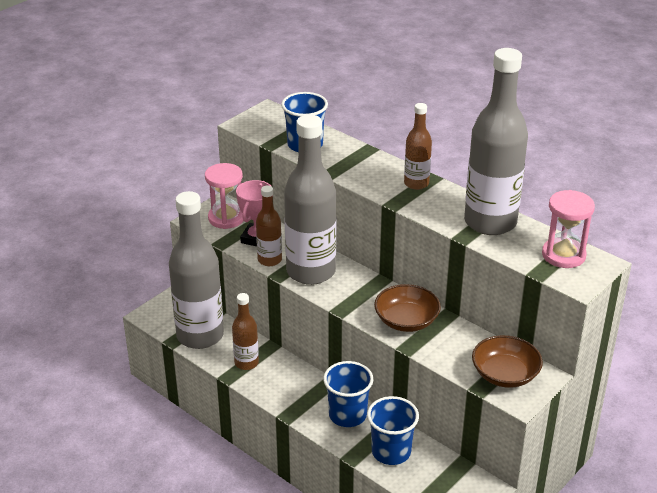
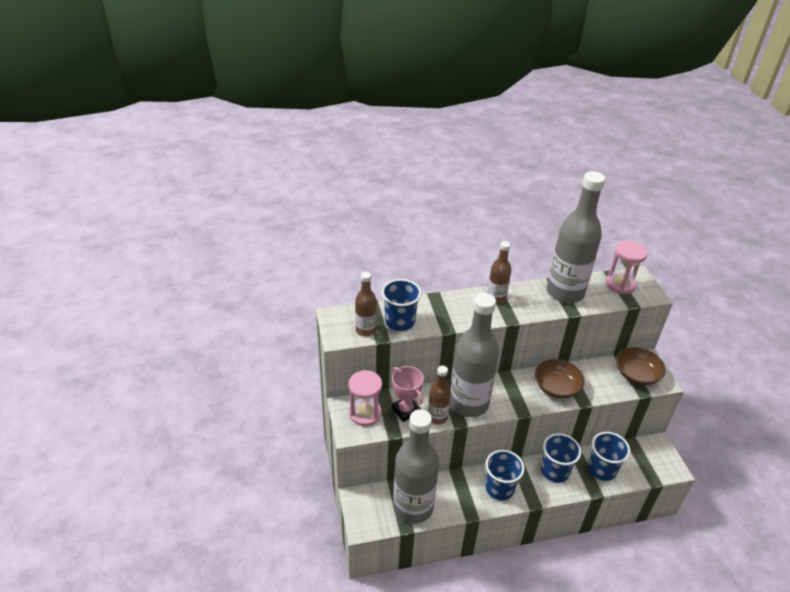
camera: 55 degrees left, 5 degrees up
brown bottle [232,293,259,370] -> brown bottle moved to [355,272,377,336]
none -> blue cup [485,450,525,500]

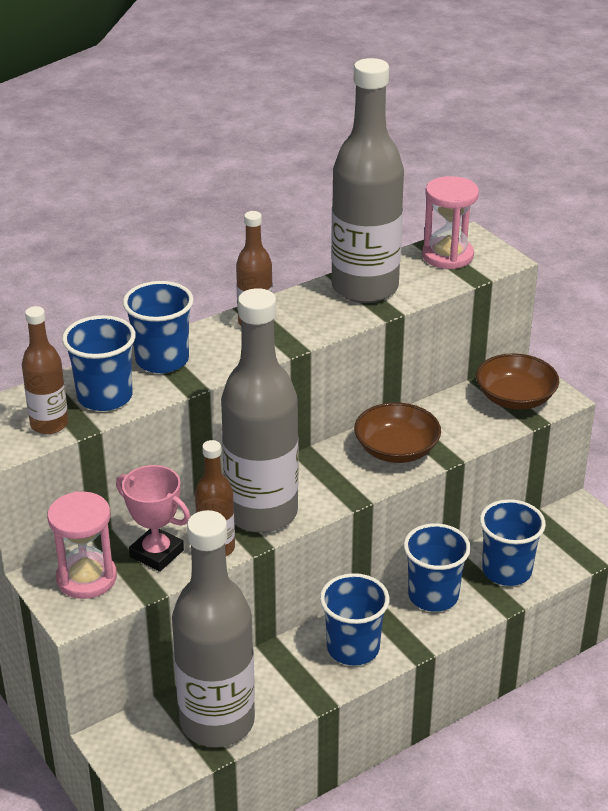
camera: 20 degrees left, 5 degrees down
none -> blue cup [123,281,194,373]

